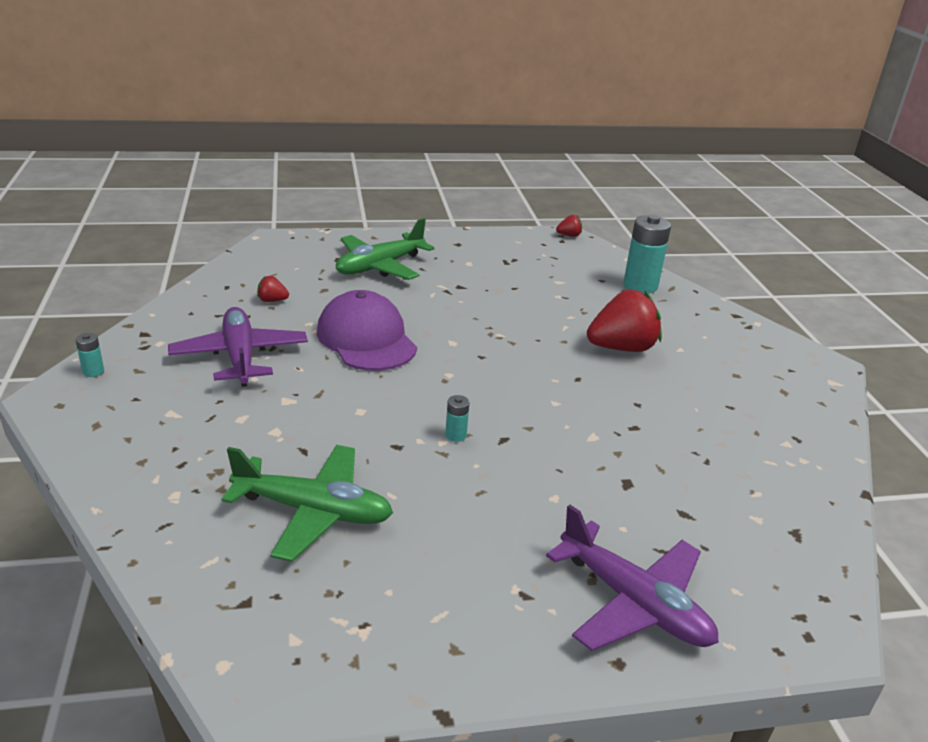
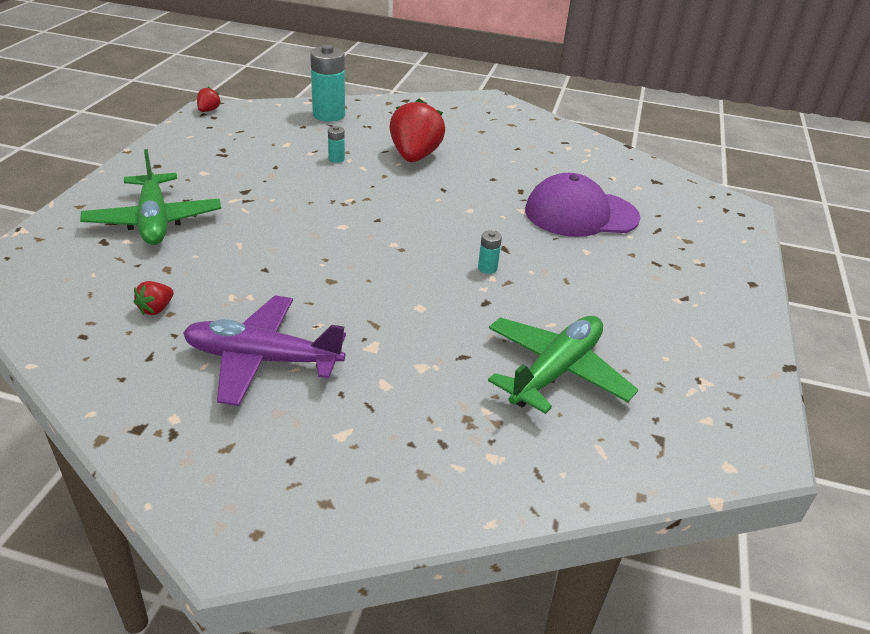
camera: 65 degrees left, 5 degrees up
turquoise battery [76,333,104,377] -> turquoise battery moved to [328,126,345,163]
purple cap [317,290,417,371] -> purple cap moved to [525,173,640,237]
purple plane [546,505,719,651] -> none

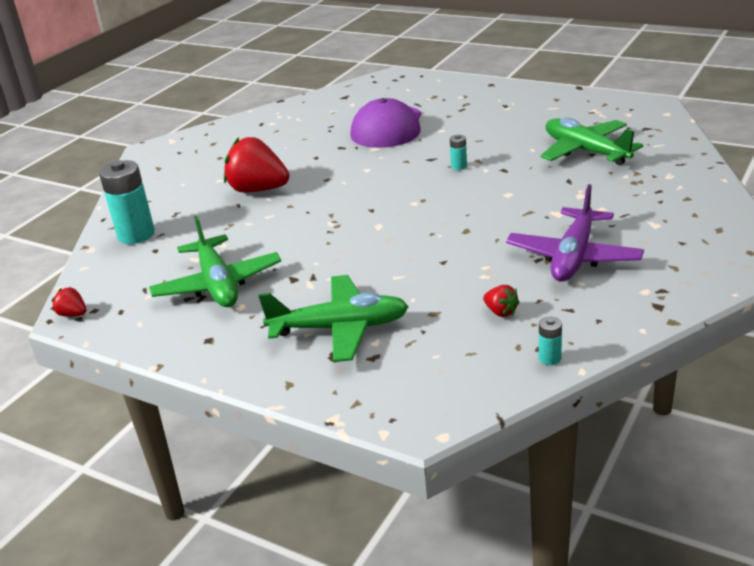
camera: 70 degrees left, 5 degrees down
turquoise battery [328,126,345,163] -> turquoise battery moved to [539,317,562,365]
none -> green plane [149,216,281,307]

